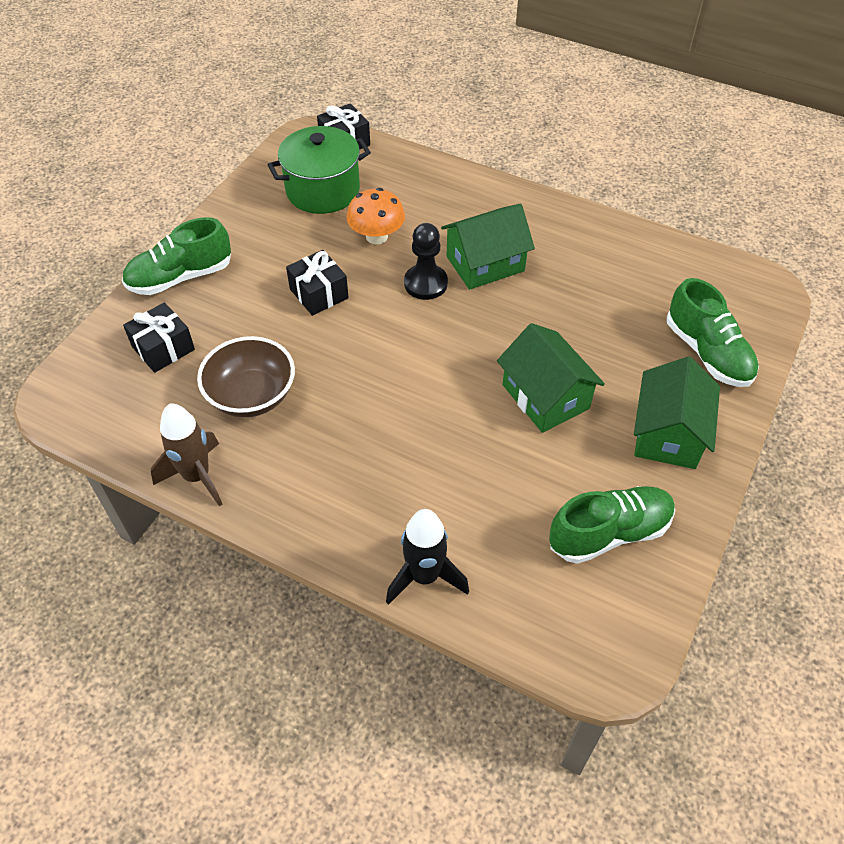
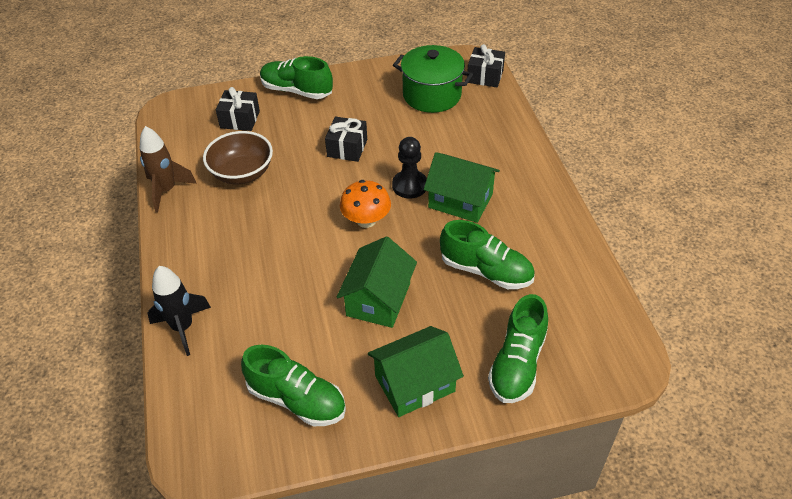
camera: 50 degrees right, 5 degrees down
orange mushroom [347,188,405,244] -> orange mushroom moved to [340,180,391,228]
none -> green shoe [440,220,535,289]

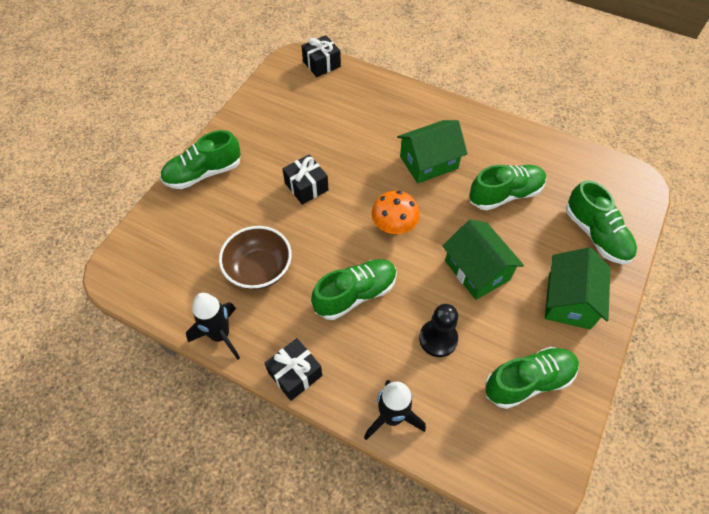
camera: 50 degrees left, 10 degrees up
brown rocket [140,126,197,212] -> black rocket [186,293,240,360]
black gift [216,87,260,131] -> black gift moved to [264,338,322,401]
black pawn [392,137,427,198] -> black pawn moved to [419,304,458,357]
green pot [393,45,473,113] -> none
none -> green shoe [311,259,397,320]

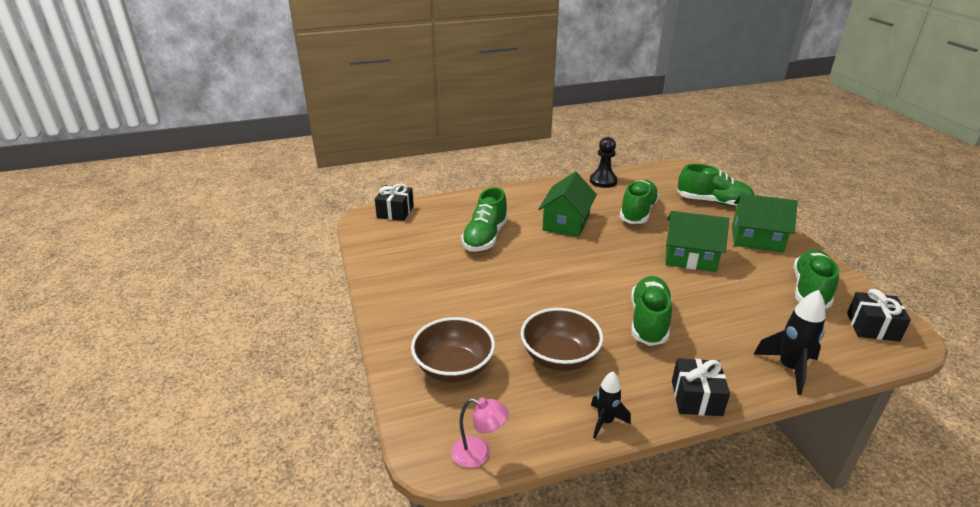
camera: 45 degrees left, 25 degrees down
green shoe [160,130,241,189] -> green shoe moved to [461,187,508,251]
black rocket [186,293,240,360] -> black rocket [591,371,631,439], size x0.64
black gift [282,154,329,205] -> black gift moved to [847,289,911,342]
orange mushroom [371,191,420,234] -> none
black pawn [419,304,458,357] -> black pawn moved to [590,137,618,188]
green house [545,247,610,330] -> green house turned 45 degrees counterclockwise [732,194,798,252]
none -> brown bowl [411,317,495,382]
none -> pink lamp [451,398,509,468]

